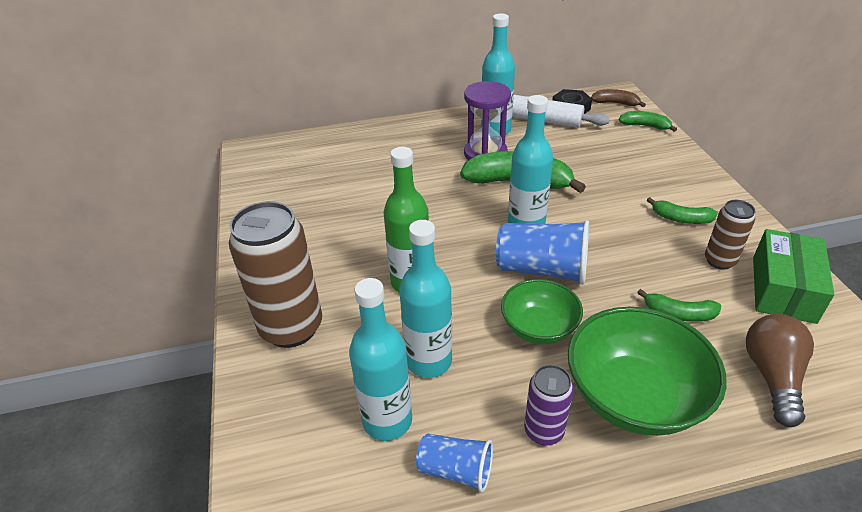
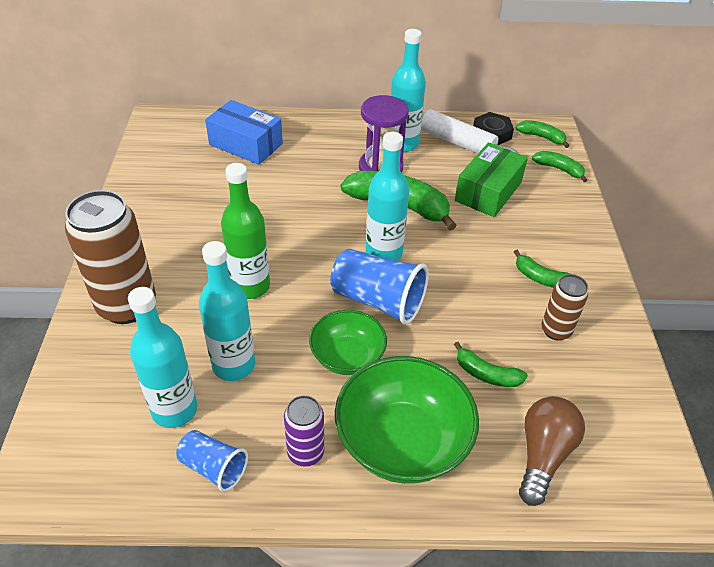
camera: 10 degrees right, 5 degrees up
brown banana [591,89,646,107] -> green banana [515,120,569,148]
green box [753,229,834,324] -> green box moved to [455,142,528,217]
none -> blue box [205,100,283,165]

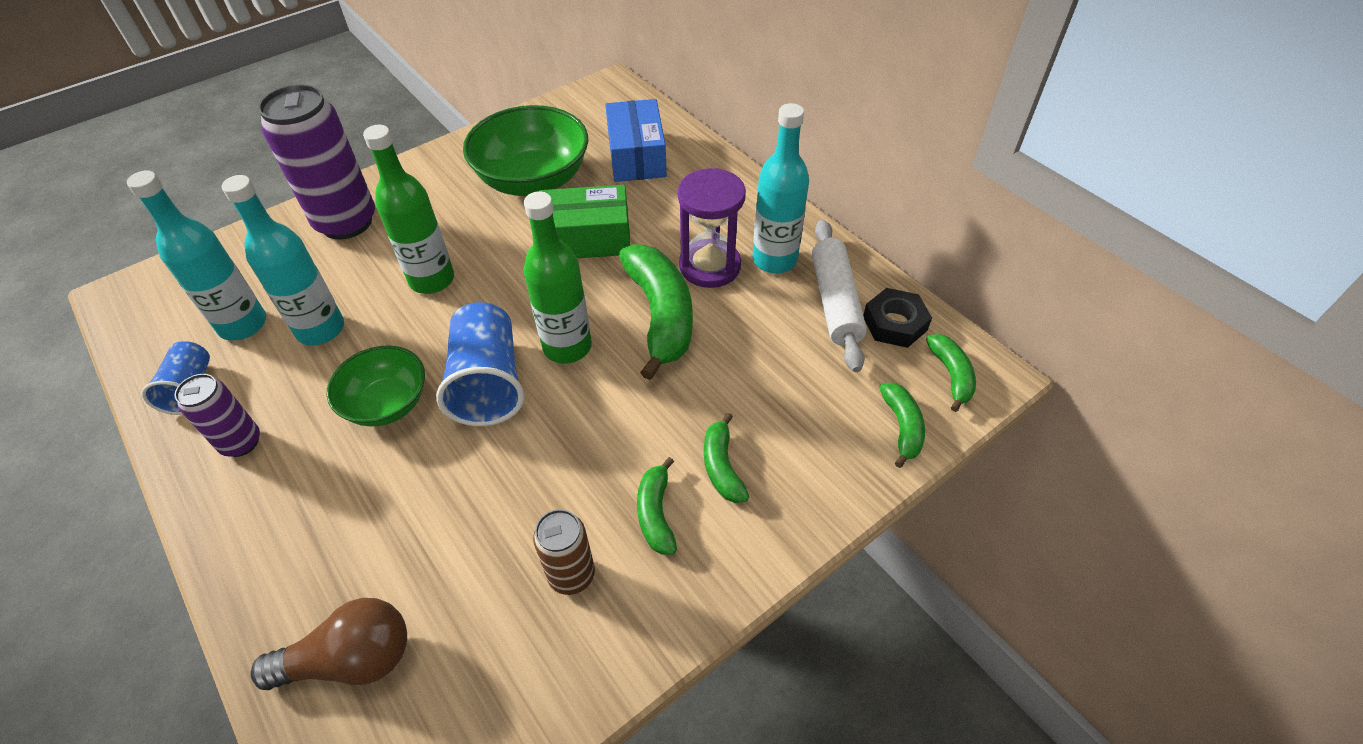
camera: 55 degrees right, 5 degrees up
brown can [65,190,156,324] -> purple can [258,84,375,240]
green bowl [335,356,479,484] -> green bowl moved to [463,105,588,196]
turquoise bottle [366,132,409,261] -> green bottle [523,191,592,363]
green banana [454,342,528,387] -> green banana moved to [704,413,749,503]
green box [455,142,528,217] -> green box moved to [540,185,630,258]

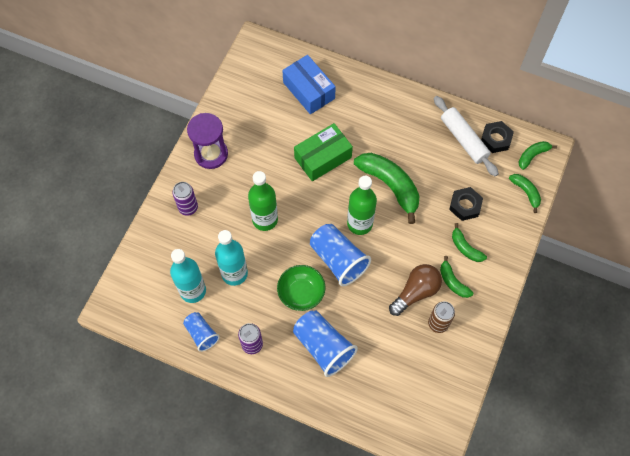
camera: 30 degrees left, 15 degrees up
brown light bulb [251,598,407,690] -> brown light bulb moved to [389,264,442,316]
purple can [258,84,375,240] -> purple can [172,182,198,216], size x0.53
green bowl [463,105,588,196] -> none
purple hourglass [678,168,746,288] -> purple hourglass moved to [187,113,228,169]
turquoise bottle [752,103,809,273] -> none
green banana [926,334,976,412] -> green banana turned 90 degrees counterclockwise [519,141,557,170]
none -> blue cup [293,311,358,377]
none -> black nut [449,187,483,221]

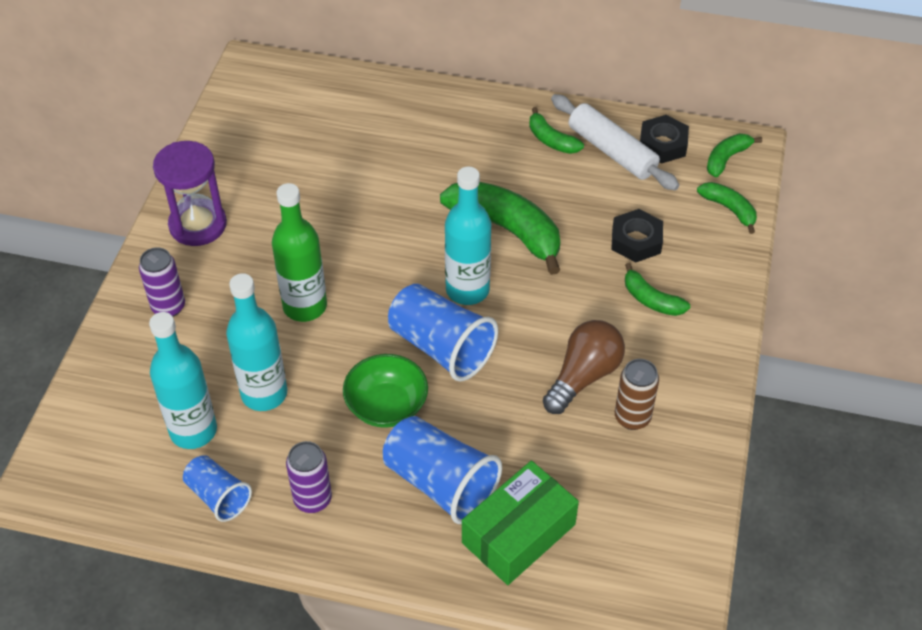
camera: 10 degrees left, 15 degrees down
blue box [282,55,336,114] -> none
green box [294,123,353,182] -> green box moved to [462,461,579,585]
green bottle [347,176,377,235] -> turquoise bottle [445,167,491,305]
green banana [440,256,473,298] -> green banana moved to [529,107,584,154]

